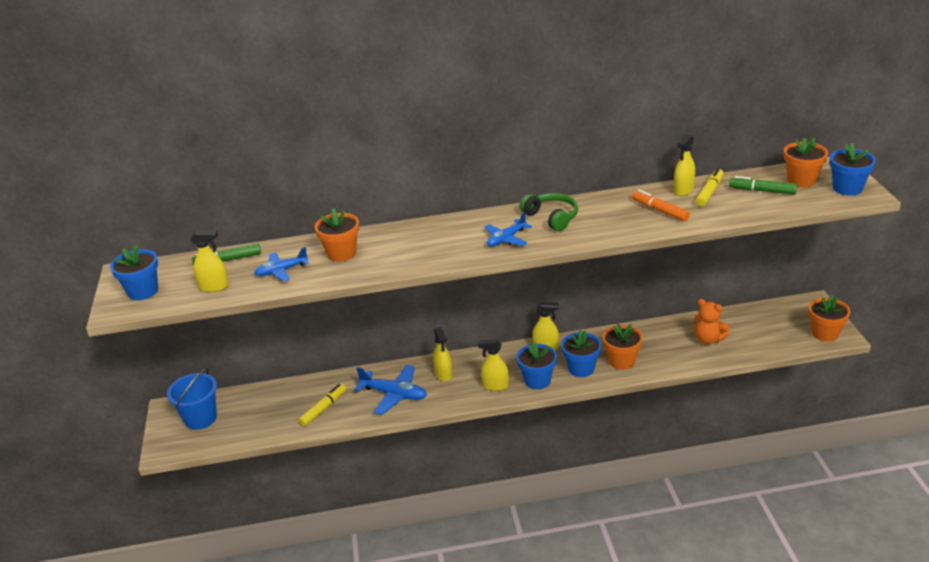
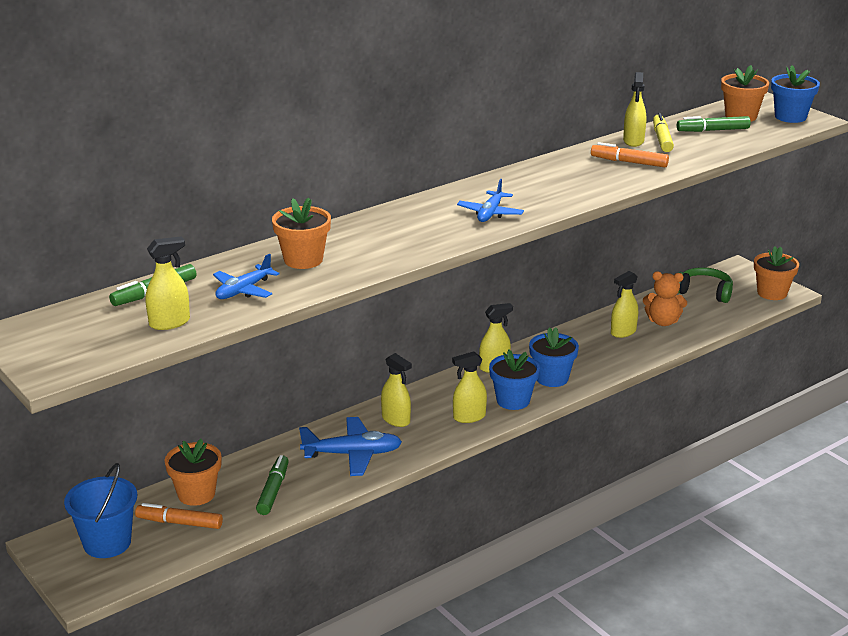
camera: 30 degrees left, 5 degrees down
blue flower pot [110,245,158,300] -> none
yellow marker [299,384,346,426] -> green marker [256,455,289,515]
green headphones [520,193,578,231] -> green headphones moved to [678,267,733,303]
orange flower pot [602,323,643,369] -> orange flower pot moved to [165,439,222,506]
none -> orange marker [135,503,223,529]
none -> yellow spray bottle [611,271,638,338]

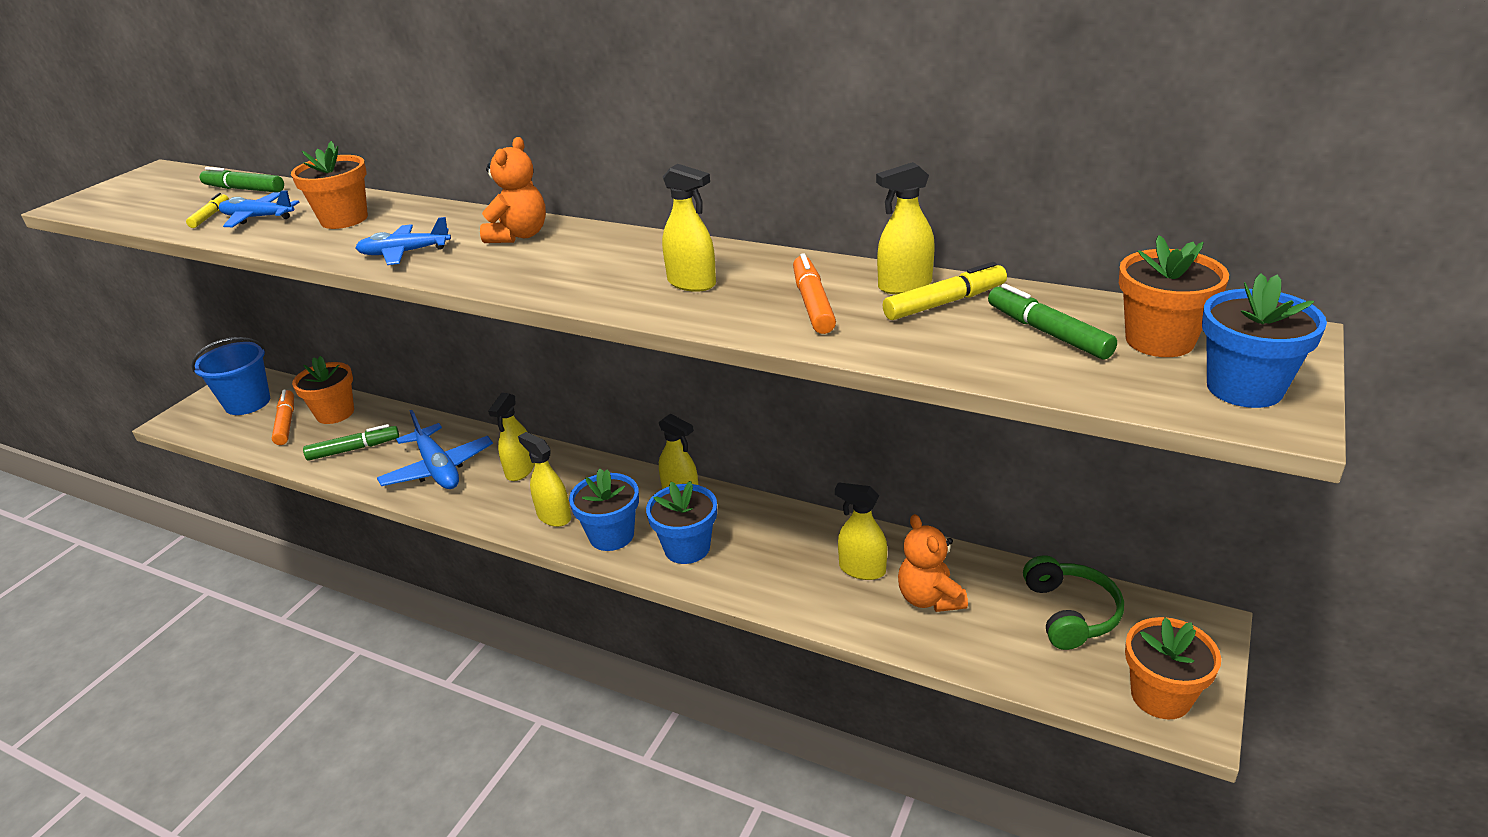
camera: 65 degrees right, 5 degrees up
yellow spray bottle [146,236,190,330] -> yellow spray bottle moved to [662,164,716,292]
blue plane [457,179,524,222] -> blue plane moved to [355,217,451,265]
none -> yellow marker [186,193,229,228]
none -> orange teddy bear [480,137,546,243]

